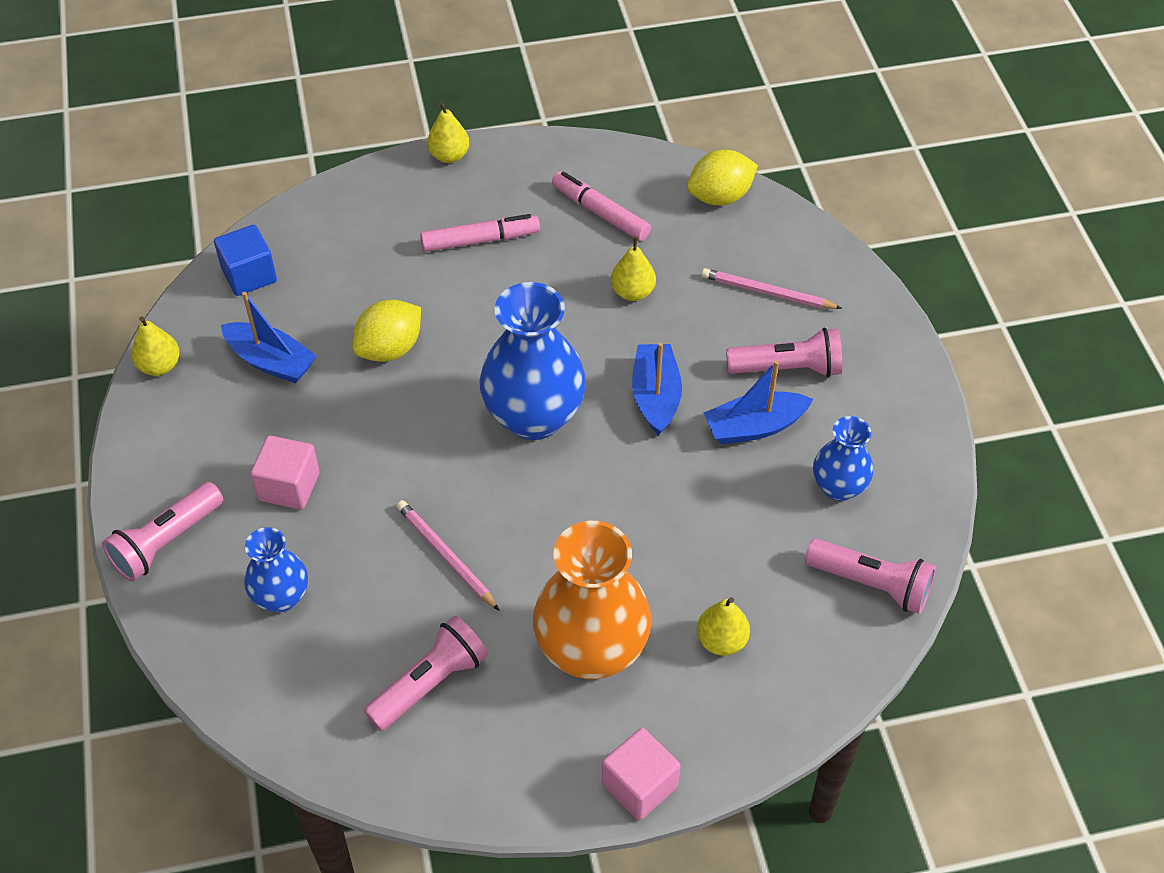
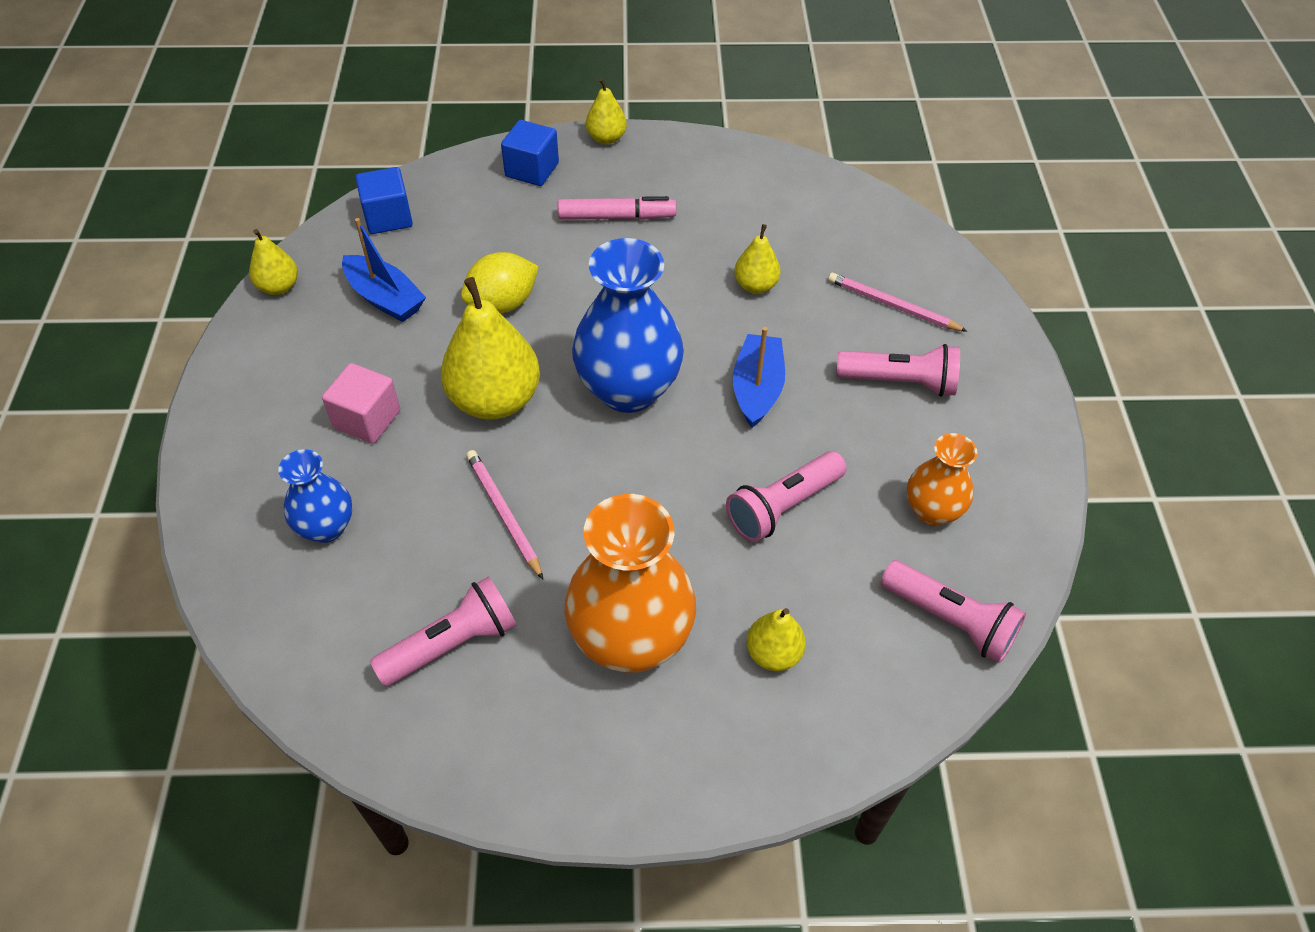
camera: 10 degrees right, 0 degrees up
pink flashlight [102,482,223,581] -> pink flashlight moved to [726,451,847,542]
pink marker [552,171,651,241] -> none
pink cube [602,728,680,820] -> none
yellow lemon [687,150,758,205] -> none
blue boat [704,360,813,444] -> none
blue vase [813,416,873,501] -> orange vase [907,433,977,526]
none -> yellow pear [441,277,540,420]
none -> blue cube [501,120,559,186]

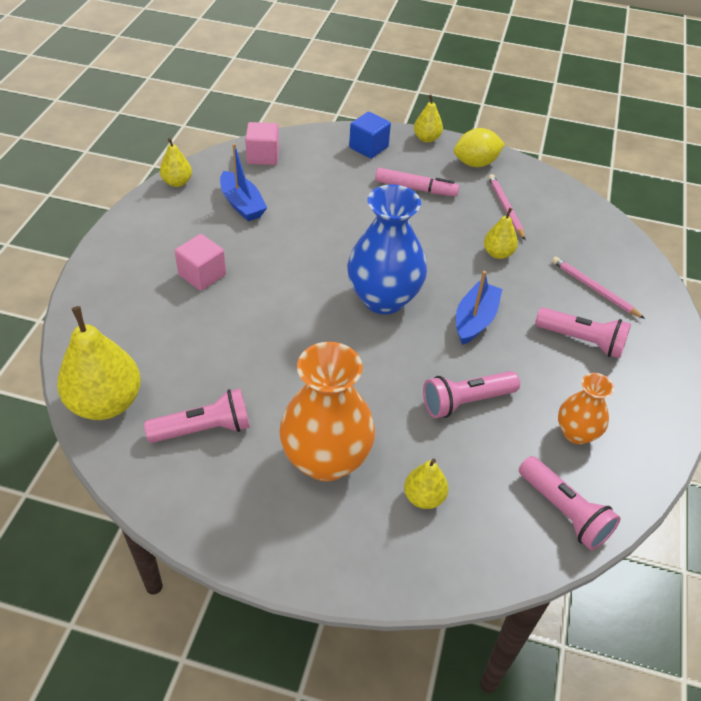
camera: 15 degrees right, 5 degrees down
blue vase [278,449,353,543] -> none
blue cube [356,167,413,234] -> pink cube [245,122,279,165]
yellow pear [441,277,540,420] -> yellow pear moved to [57,306,141,420]
yellow lemon [461,252,539,313] -> yellow lemon moved to [454,128,505,167]
pink pencil [466,450,543,579] -> pink pencil moved to [488,174,525,240]

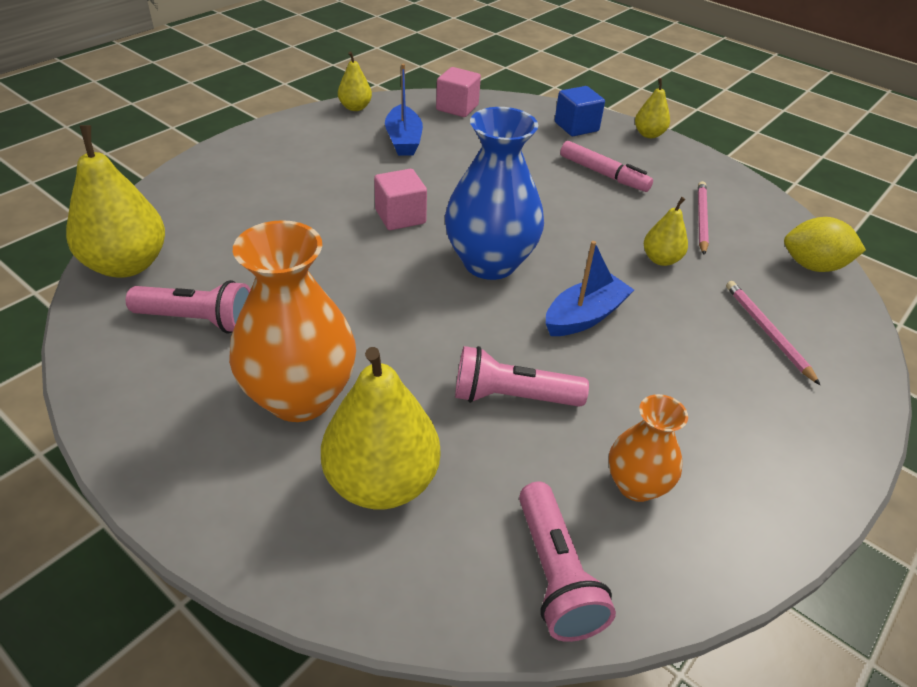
camera: 25 degrees right, 5 degrees down
pink cube [175,234,226,291] -> pink cube moved to [374,169,427,230]
yellow pear [404,458,448,509] -> yellow pear [321,347,440,510], size x1.92
yellow lemon [454,128,505,167] -> yellow lemon moved to [784,217,866,272]
pink flashlight [535,307,631,358] -> none

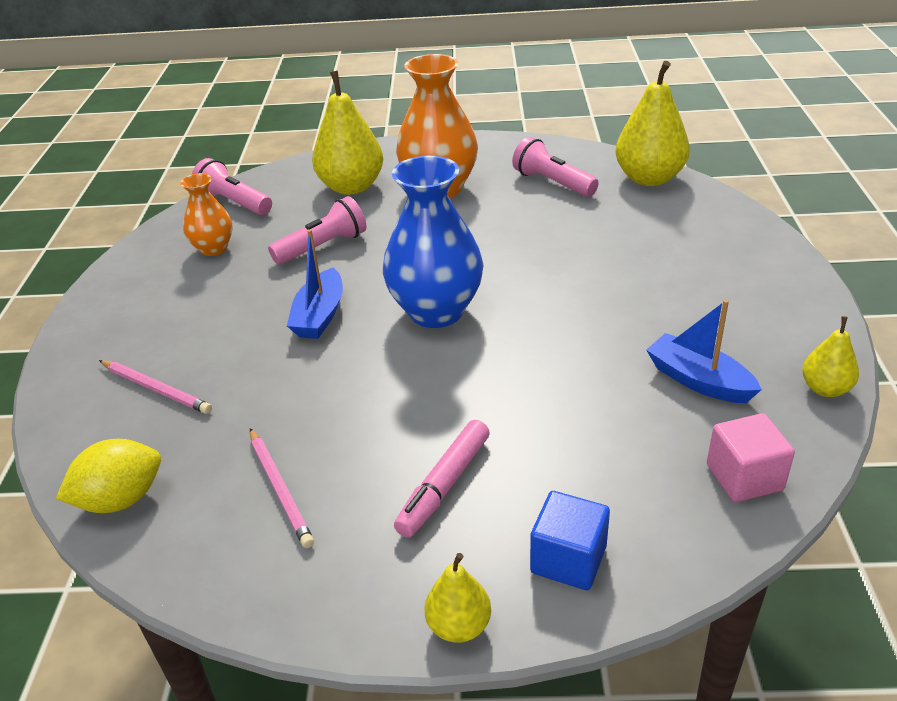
camera: 145 degrees right, 5 degrees down
pink flashlight [126,280,251,334] -> pink flashlight turned 75 degrees clockwise [512,137,599,197]
pink cube [374,169,427,230] -> none
pink marker [560,141,653,192] -> pink marker turned 60 degrees counterclockwise [394,420,490,538]
yellow pear [644,197,688,266] -> none

